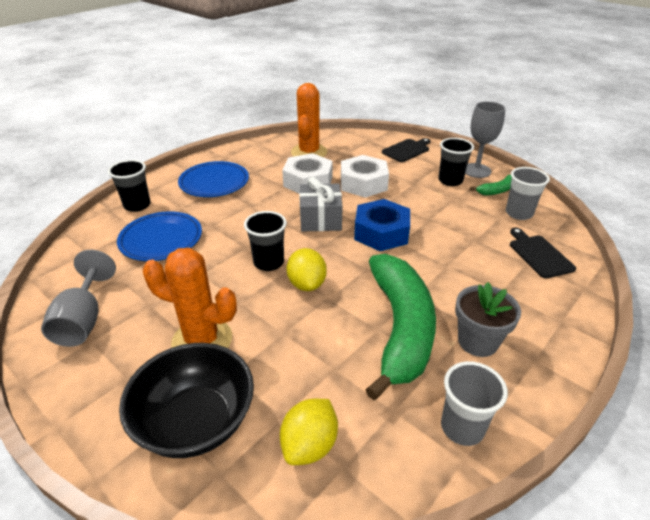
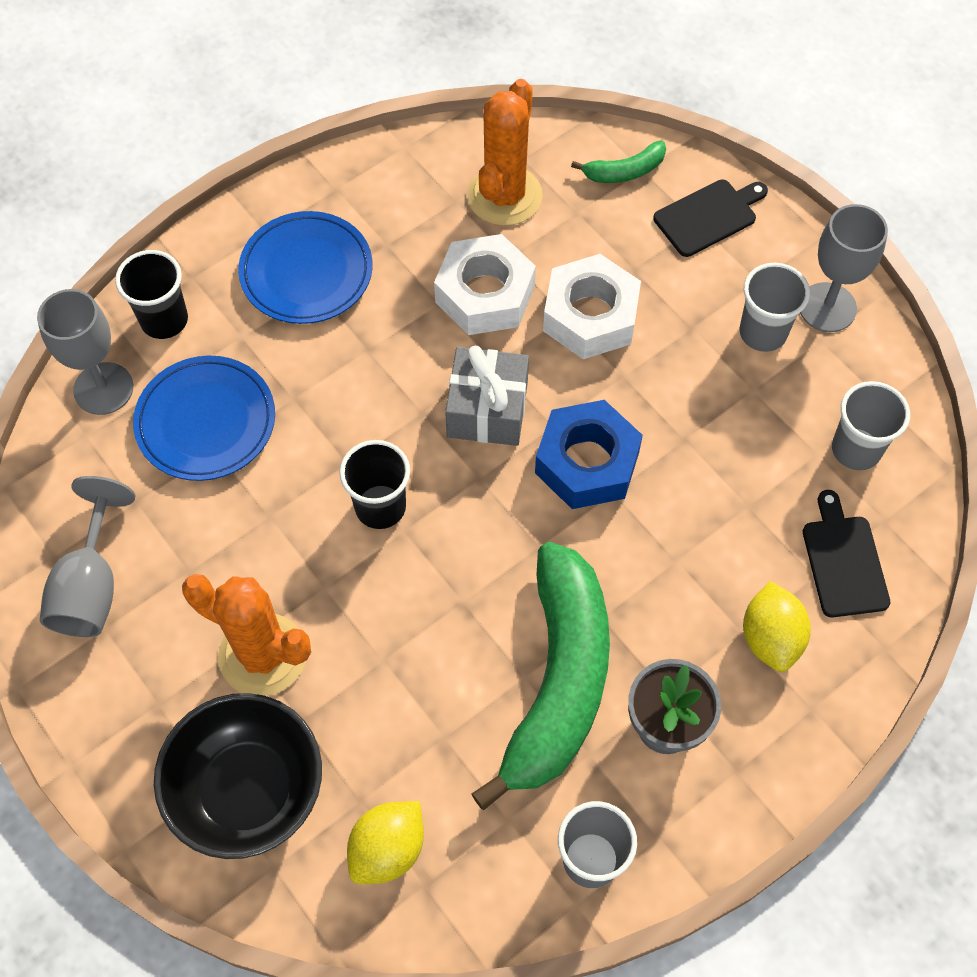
camera: 10 degrees right, 25 degrees up
yellow lemon [287,248,327,291] -> yellow lemon moved to [743,581,811,672]
black cup [438,138,474,186] -> grey cup [739,263,810,352]
green banana [470,175,512,196] -> green banana moved to [571,140,666,183]
none -> grey goblet [37,289,133,415]

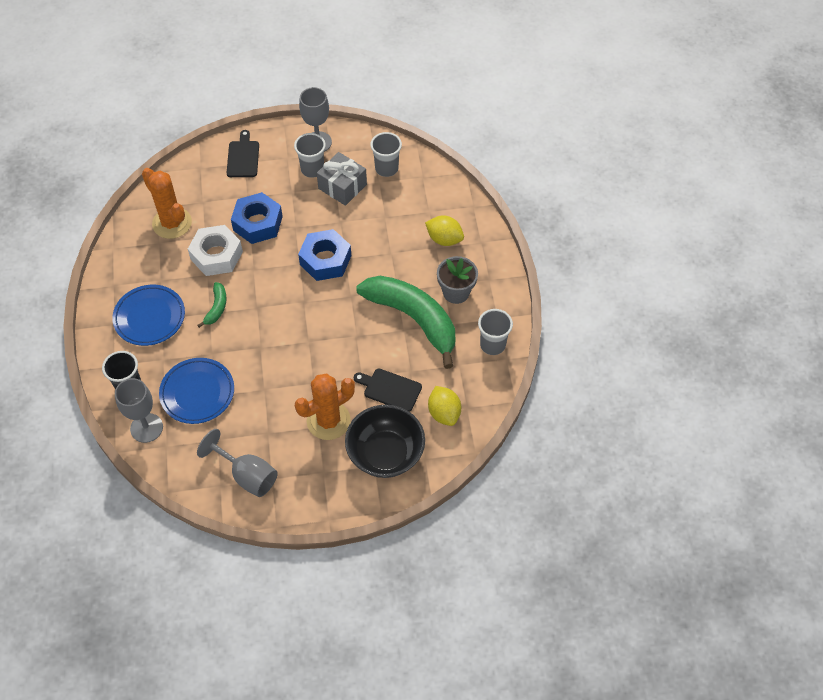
camera: 60 degrees left, 5 degrees down
black cup [339,440,410,529] -> none
grey gift [445,346,529,446] -> grey gift moved to [317,152,367,206]
white nut [543,254,641,359] -> blue nut [231,192,283,244]
green banana [571,140,666,183] -> green banana moved to [197,282,226,328]
black cutting board [803,490,890,617] -> black cutting board moved to [354,369,422,412]

